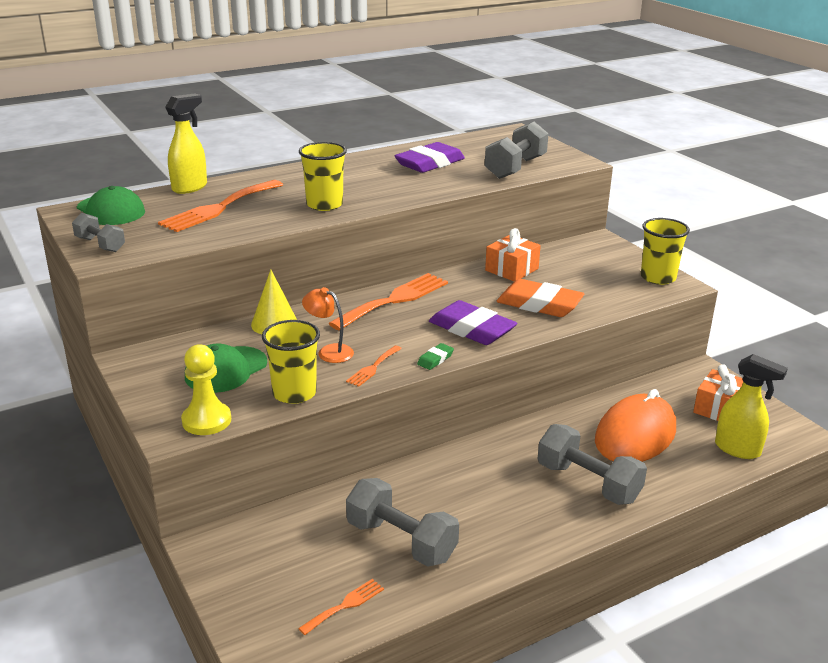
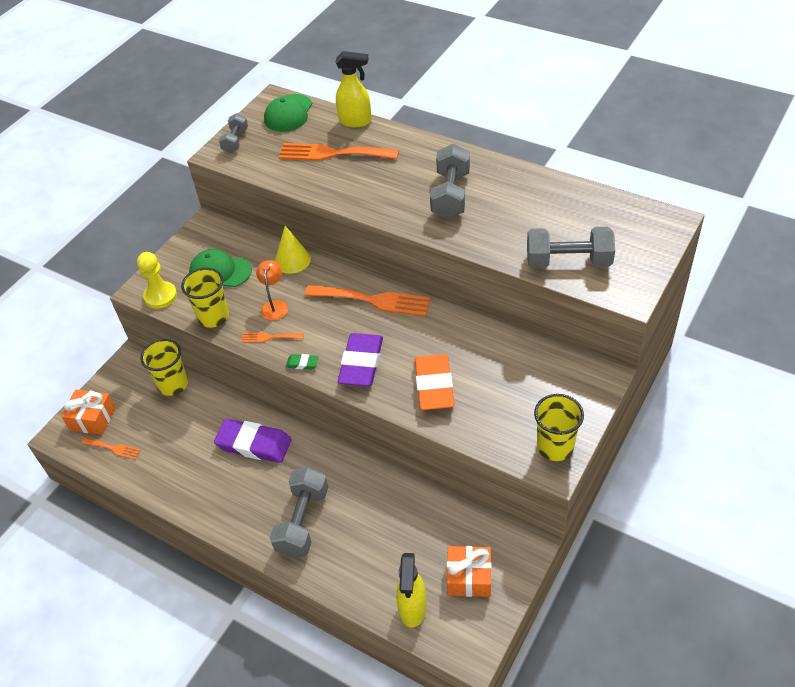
camera: 65 degrees right, 20 degrees up
yellow cup [299,142,347,211] -> yellow cup moved to [140,339,188,396]
grey dumbbell [346,478,459,567] -> grey dumbbell moved to [430,144,470,219]
purple eraser [395,142,465,173] -> purple eraser moved to [214,419,292,463]
orange gift [485,228,541,282] -> orange gift moved to [61,389,116,435]
orange mouse [595,389,676,462] -> none

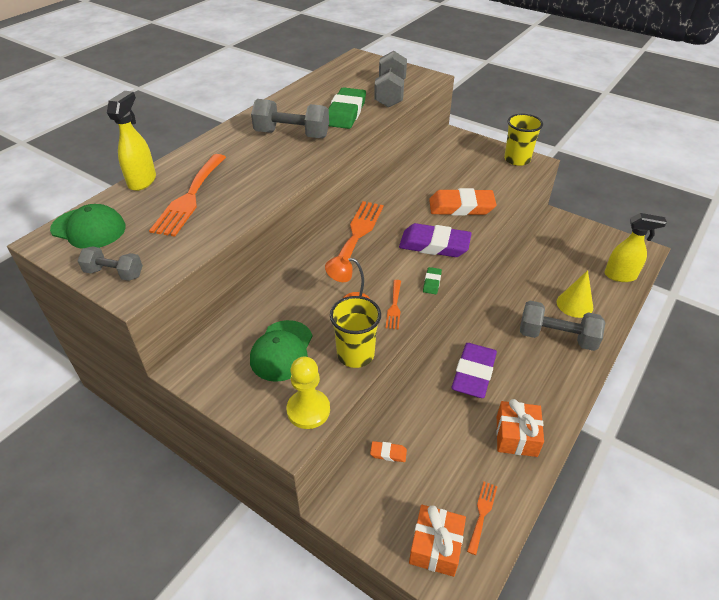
camera: 90 degrees left, 5 degrees down
yellow cup [140,339,188,396] -> orange eraser [370,441,407,462]
yellow cone [275,226,311,274] -> yellow cone moved to [557,270,593,318]
orange gift [447,546,492,597] -> orange gift moved to [496,399,544,457]
none -> green eraser [328,87,366,129]

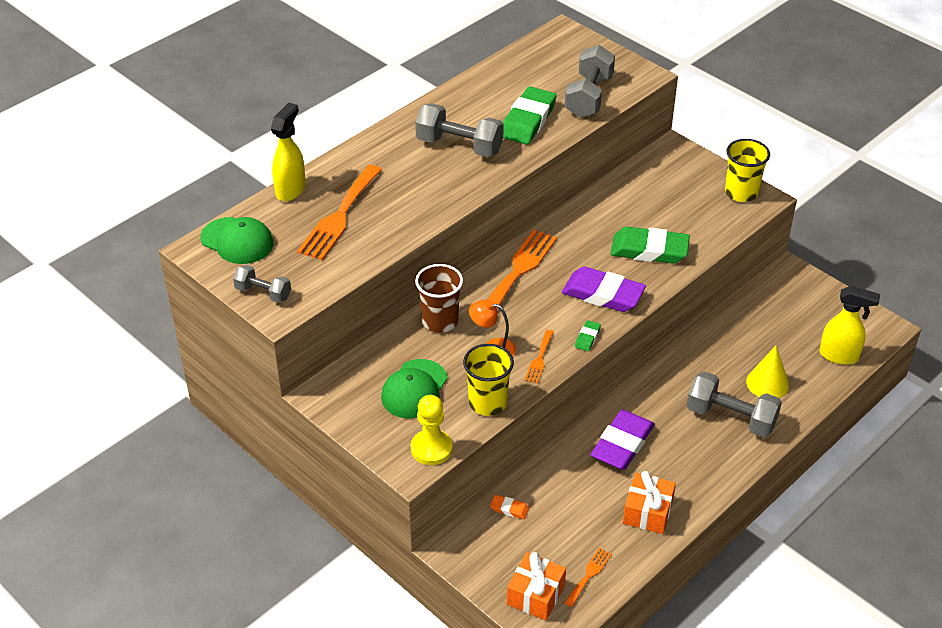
camera: 10 degrees right, 0 degrees up
orange eraser [429,188,497,216] -> green eraser [611,227,690,264]
none -> brown cup [415,264,463,333]

